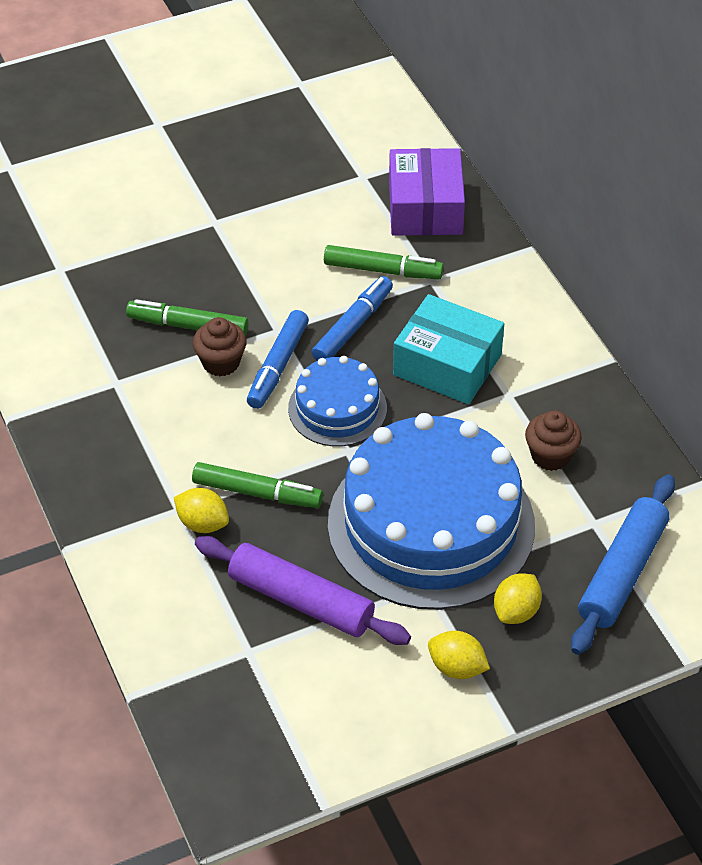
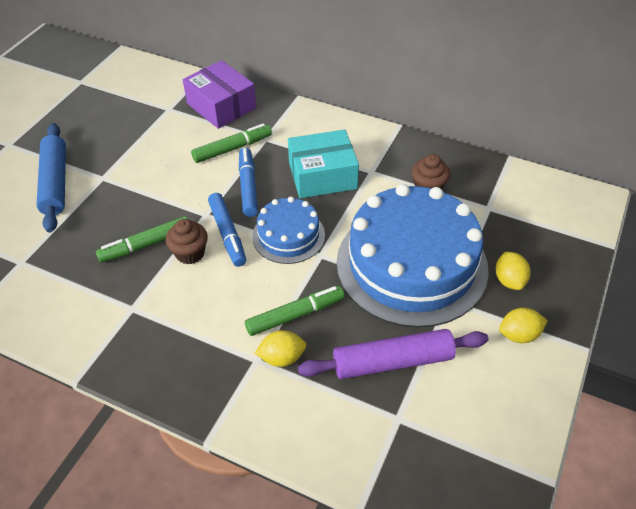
camera: 40 degrees left, 0 degrees up
blue rolling pin [571,474,675,655] -> blue rolling pin moved to [36,123,66,233]

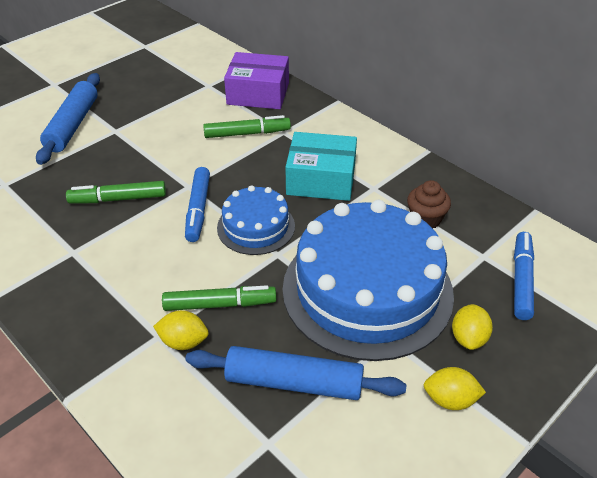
camera: 20 degrees right, 5 degrees down
brown cupcake [166,219,208,264] -> none
purple box [183,60,256,129] -> purple box turned 60 degrees counterclockwise [224,52,289,109]
blue marker [239,148,258,217] -> blue marker moved to [514,232,534,320]
purple rolling pin [298,329,488,379] -> blue rolling pin [186,346,406,400]

